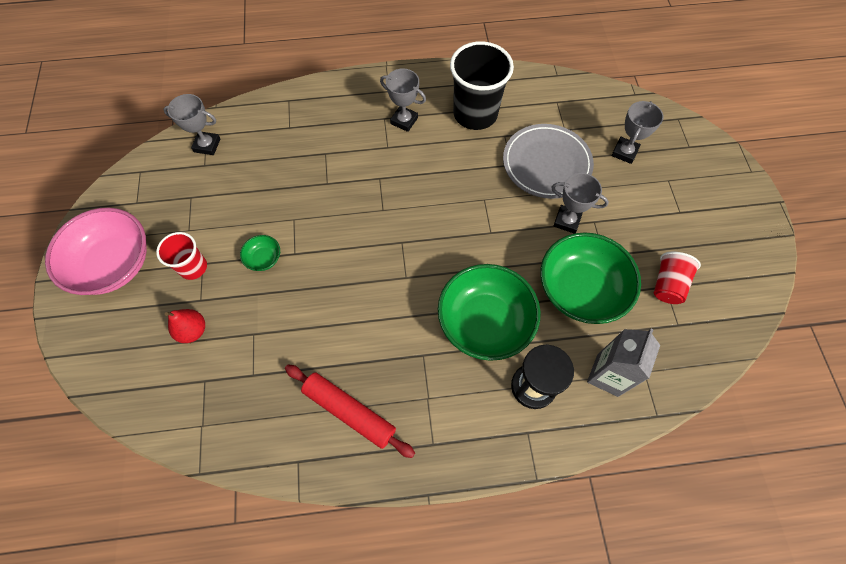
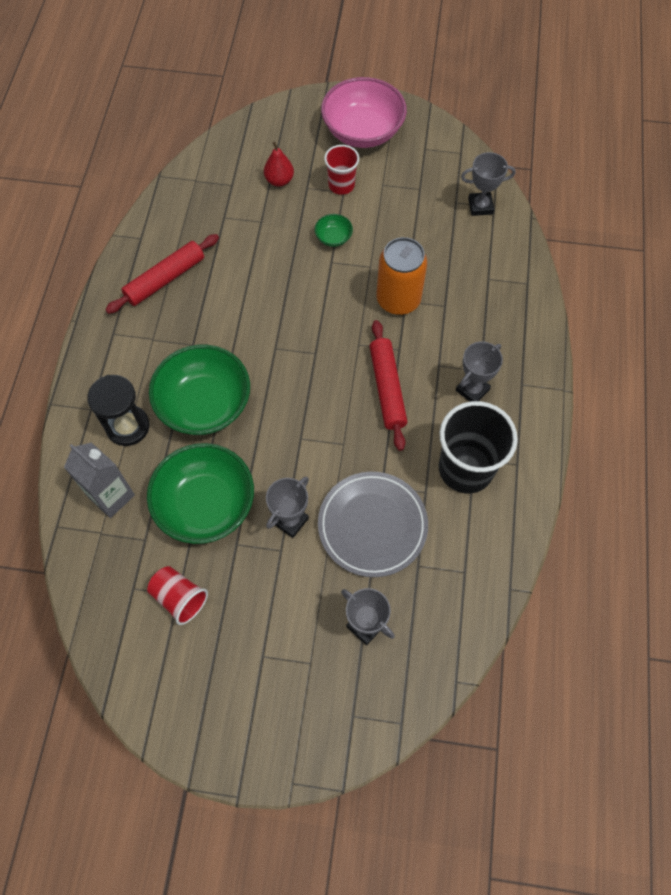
camera: 105 degrees right, 0 degrees up
grey trophy [163,94,221,155] -> grey trophy turned 60 degrees clockwise [461,152,516,216]
none -> red rolling pin [370,320,407,451]
none -> orange can [377,237,427,315]

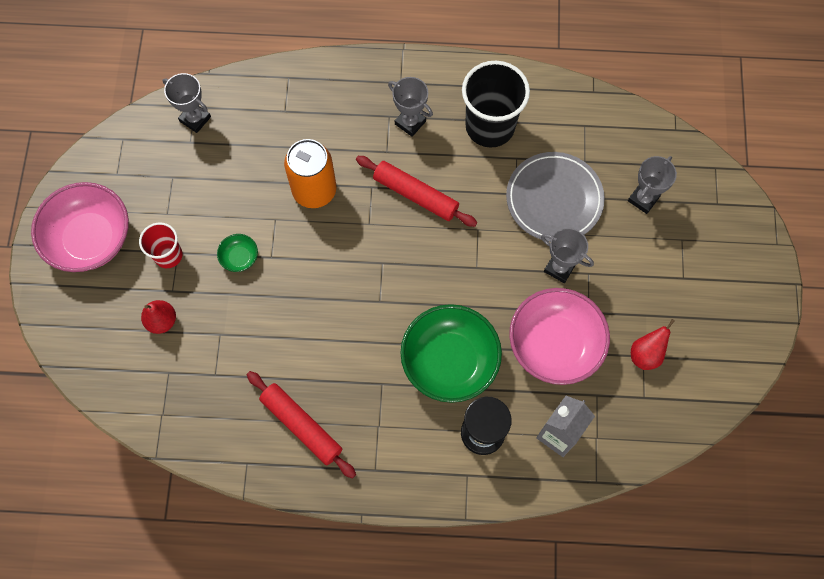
camera: 95 degrees left, 5 degrees up
green bowl [147,443,254,544] -> pink bowl [509,288,610,385]
red cup [147,566,208,625] -> red pear [631,319,675,370]
red rolling pin [370,320,407,451] -> red rolling pin turned 45 degrees clockwise [356,156,477,227]
grey trophy [461,152,516,216] -> grey trophy turned 45 degrees counterclockwise [163,73,211,133]

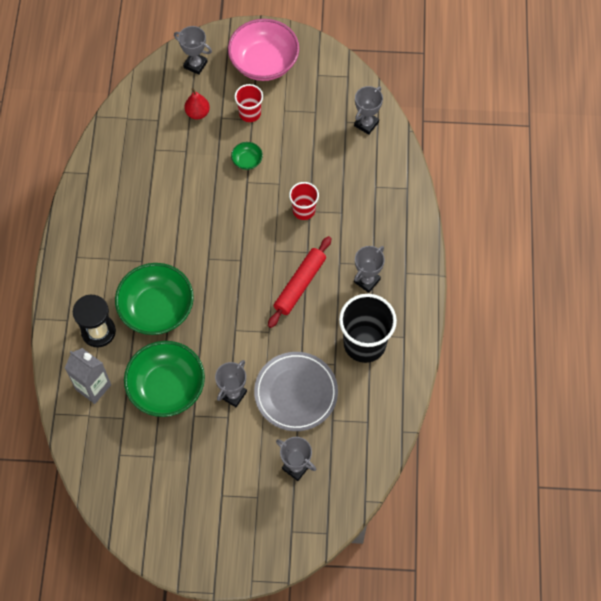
camera: 90 degrees right, 5 degrees down
red rolling pin [247,371,356,479] -> none
orange can [284,139,336,208] -> red cup [289,182,319,220]
pink bowl [509,288,610,385] -> green bowl [124,341,205,417]
red pear [631,319,675,370] -> none
none -> grey trophy [174,26,212,75]

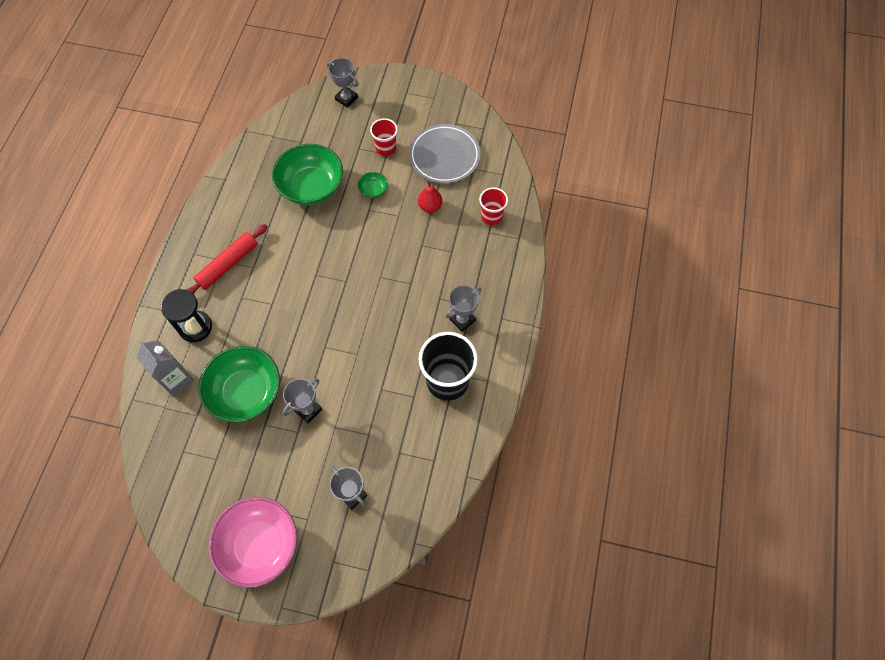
camera: 10 degrees right, 0 degrees up
green bowl [115,263,194,335] -> green bowl moved to [272,144,343,205]
red pear [184,88,210,119] -> red pear moved to [418,181,443,213]
pink bowl [228,19,299,81] -> pink bowl moved to [208,497,297,588]
grey plate [254,352,338,431] -> grey plate moved to [409,124,481,183]
red rolling pin [268,236,331,328] -> red rolling pin moved to [186,224,267,294]
red cup [289,182,319,220] -> red cup moved to [479,187,508,225]
grey trophy [354,86,383,135] -> none

